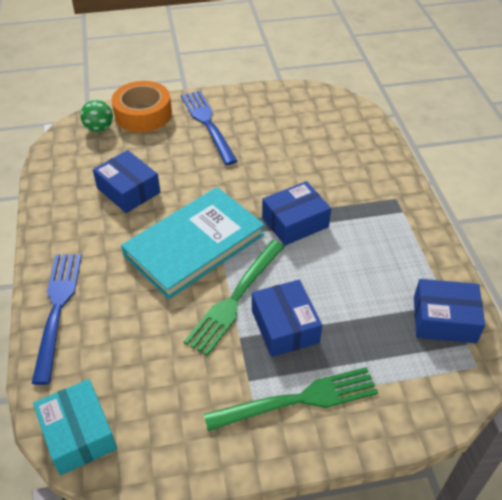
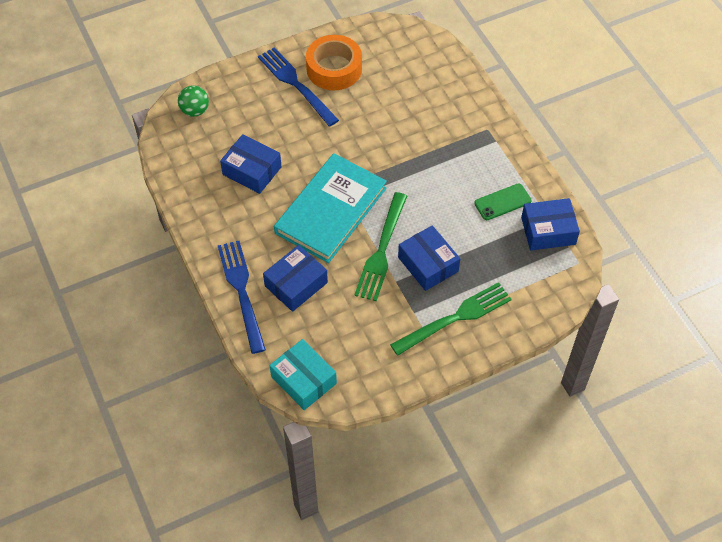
camera: 15 degrees left, 10 degrees up
orange tape [112,81,172,133] -> orange tape moved to [306,35,362,90]
blue box [262,181,331,246] -> blue box moved to [263,245,328,312]
none -> green phone [474,183,532,220]

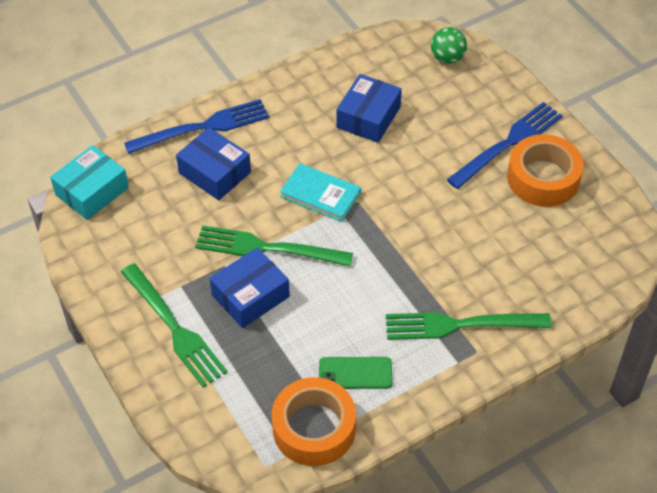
camera: 85 degrees right, 5 degrees down
turquoise book [274,153,387,263] -> turquoise book [280,163,361,222], size x0.54
green phone [474,183,532,220] -> green phone turned 60 degrees counterclockwise [319,357,392,389]
blue box [521,198,580,251] -> orange tape [271,377,356,466]
none -> green fork [386,312,552,340]

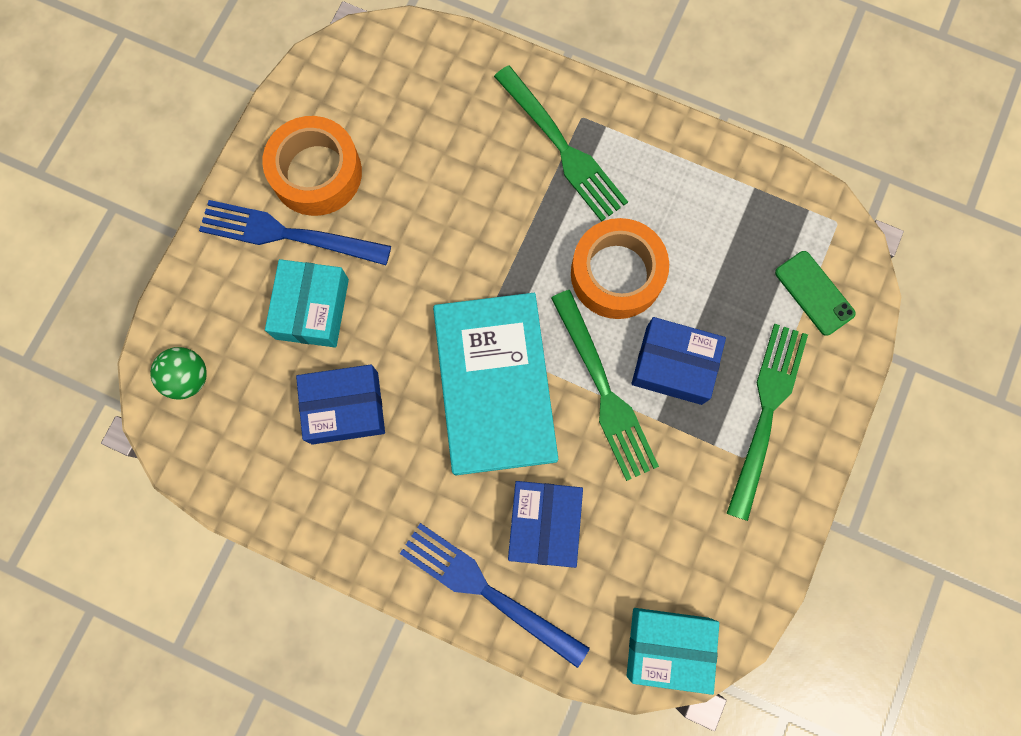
camera: 125 degrees left, 25 degrees up
orange tape [271,377,356,466] -> orange tape moved to [571,218,669,319]
turquoise book [280,163,361,222] -> turquoise book [433,293,558,475], size x1.85
green phone [319,357,392,389] -> green phone moved to [775,251,856,336]
none -> turquoise box [265,259,349,347]

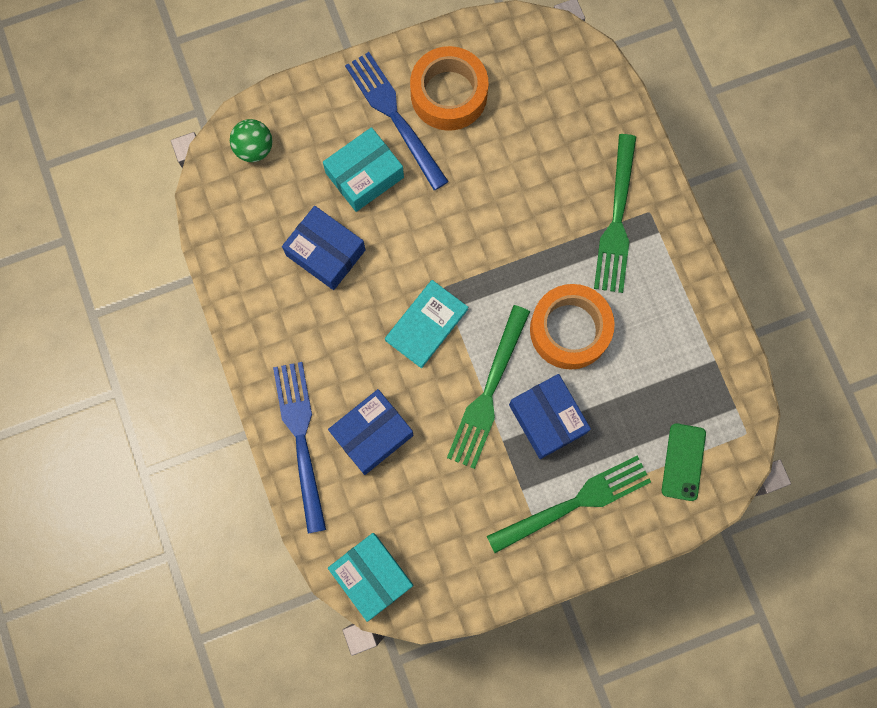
camera: 45 degrees right, 0 degrees up
turquoise book [433,293,558,475] -> turquoise book [385,280,468,368], size x0.54

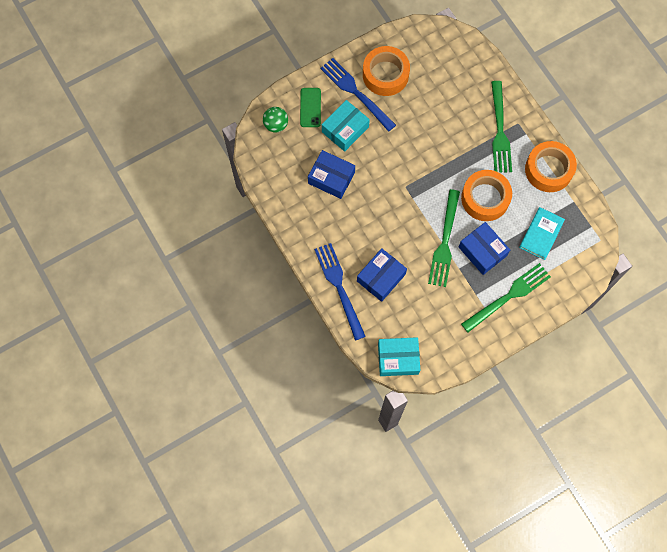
camera: 10 degrees left, 5 degrees down
turquoise box [328,533,414,622] -> turquoise box turned 45 degrees counterclockwise [378,337,420,376]
turquoise book [385,280,468,368] -> turquoise book moved to [519,207,565,260]
green phone [662,423,706,501] -> green phone moved to [300,88,321,127]
none -> orange tape [525,141,577,192]

